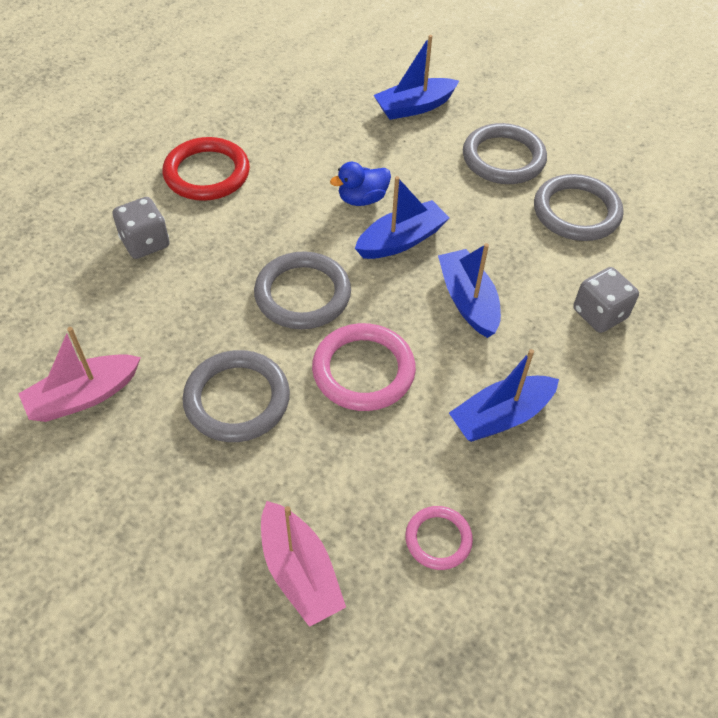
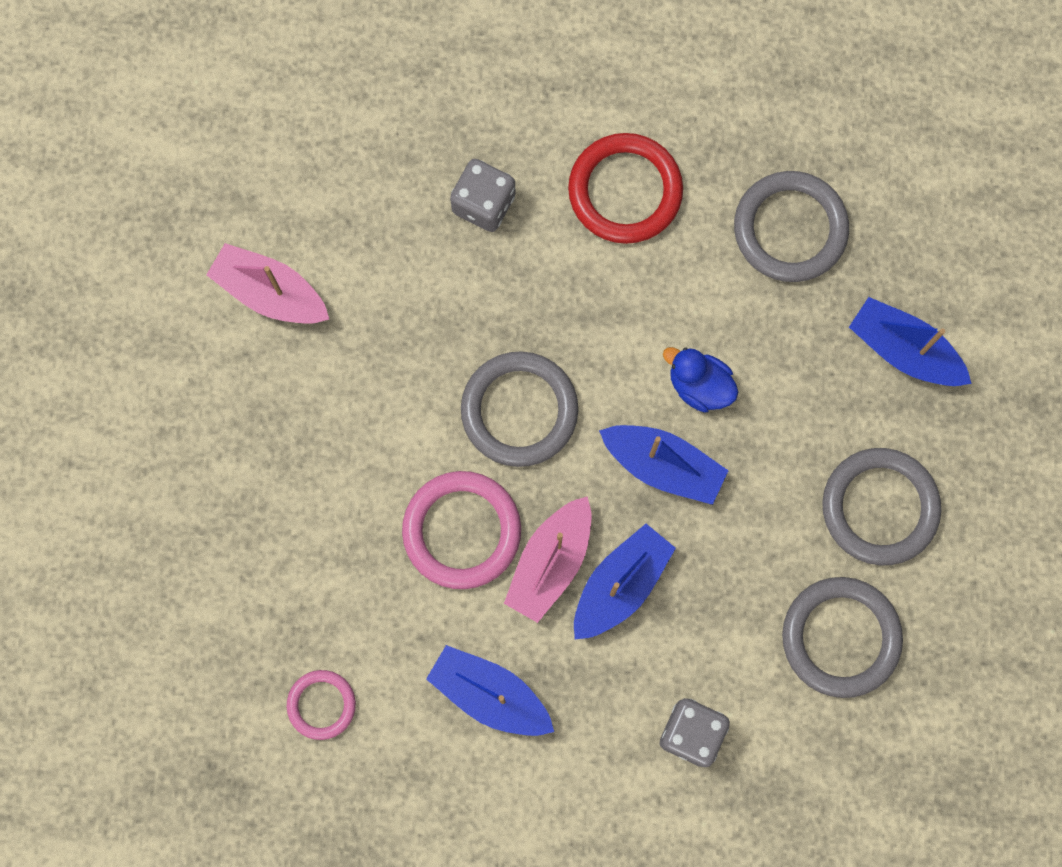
camera: 60 degrees right, 25 degrees up
grey ring [182,350,290,442] -> grey ring moved to [734,171,849,282]
pink boat [261,501,346,627] -> pink boat moved to [504,496,591,623]

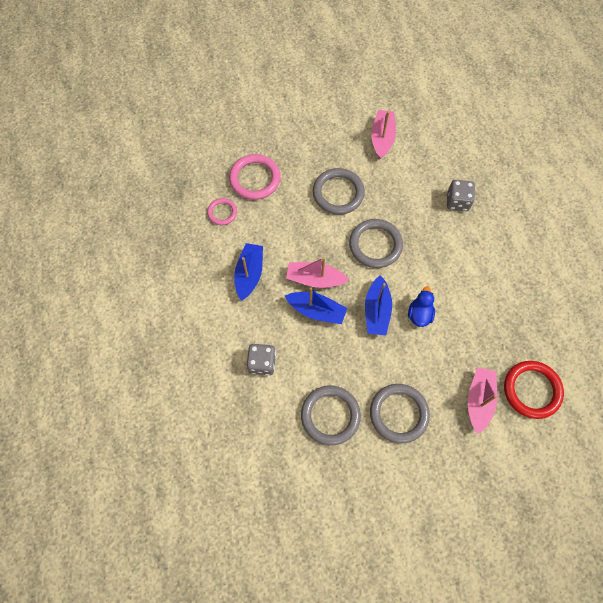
camera: 70 degrees right, 10 degrees down
pink ring [402,471,521,589] -> pink ring moved to [229,154,281,200]
red ring [568,133,683,244] -> red ring moved to [504,361,564,419]
grey ring [734,171,849,282] -> grey ring moved to [313,168,365,215]
blue boat [849,297,972,386] -> pink boat [468,367,497,434]

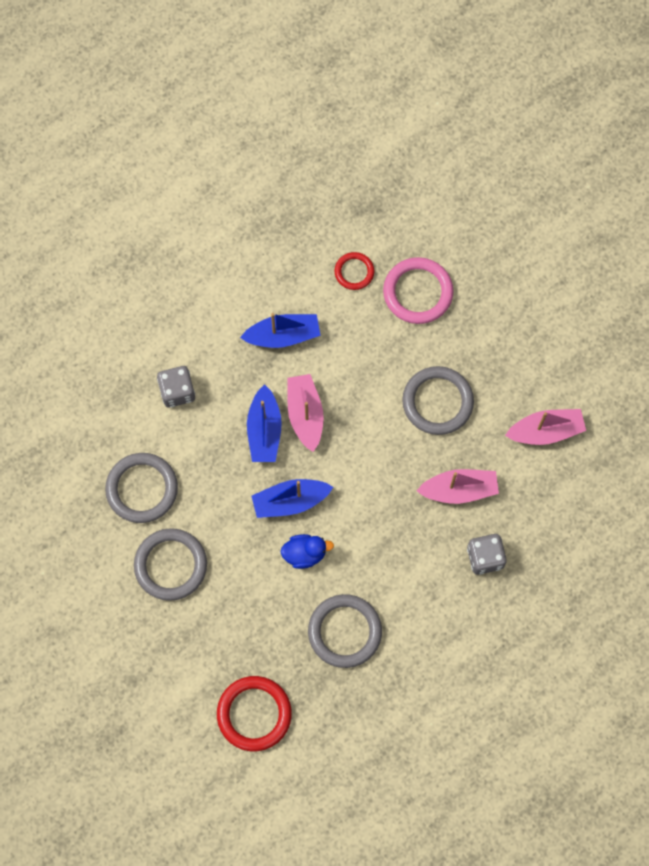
camera: 70 degrees right, 5 degrees up
pink ring [207,198,237,225] -> red ring [335,252,374,290]
grey ring [349,219,403,268] -> grey ring moved to [308,594,382,668]
pink boat [468,367,497,434] -> pink boat moved to [417,469,499,504]

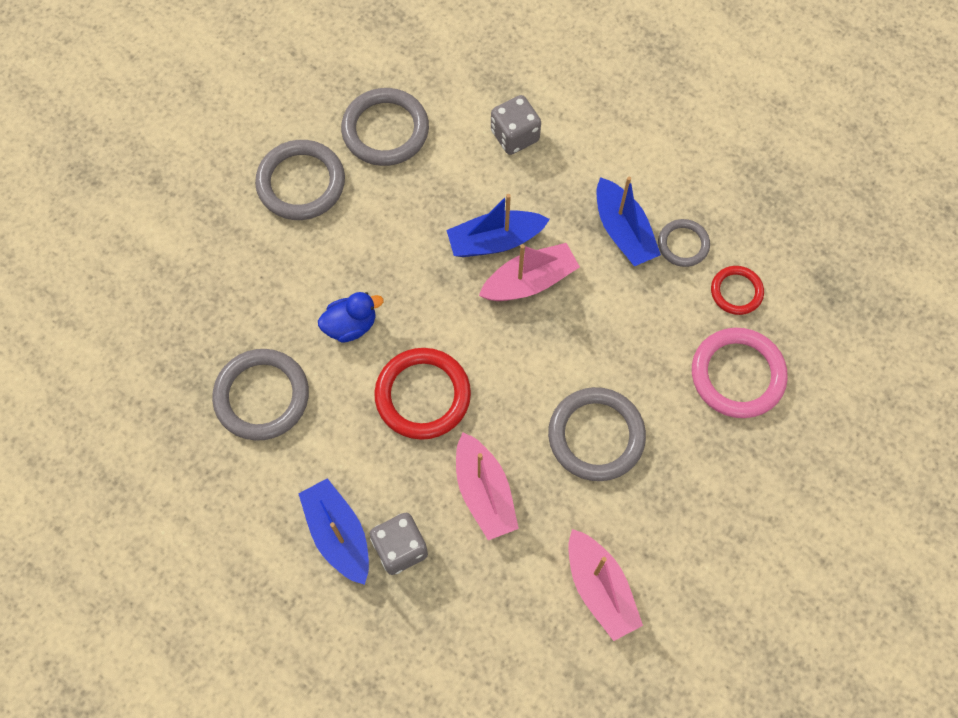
camera: 75 degrees right, 5 degrees down
red ring [217,676,292,751] -> red ring moved to [374,348,471,440]
blue boat [251,479,333,518] -> blue boat moved to [299,478,369,585]
blue duck [281,534,334,569] -> blue duck turned 90 degrees counterclockwise [318,292,383,343]
none -> grey ring [658,219,710,267]

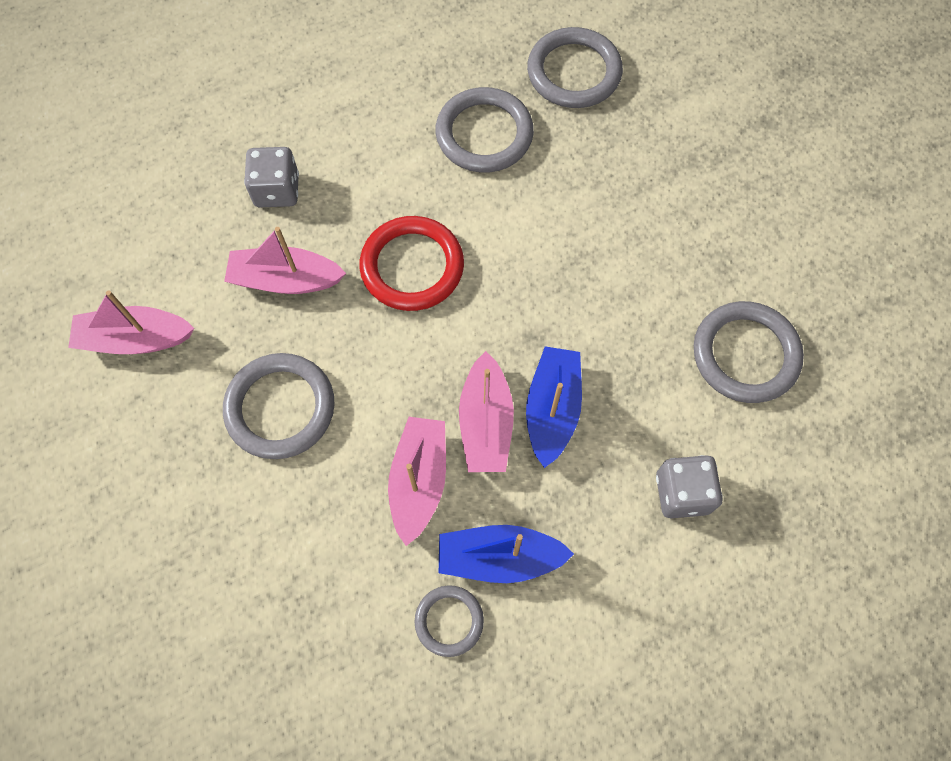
camera: 115 degrees right, 0 degrees up
grey ring [255,140,345,220] -> grey ring moved to [527,27,623,108]
blue boat [299,478,369,585] -> none
blue duck [318,292,383,343] -> none
pink ring [692,328,788,418] -> none
red ring [711,266,764,315] -> none
none -> pink boat [388,417,446,546]

